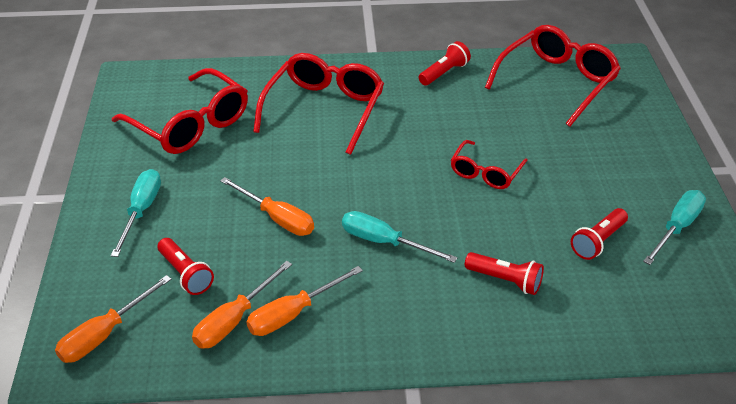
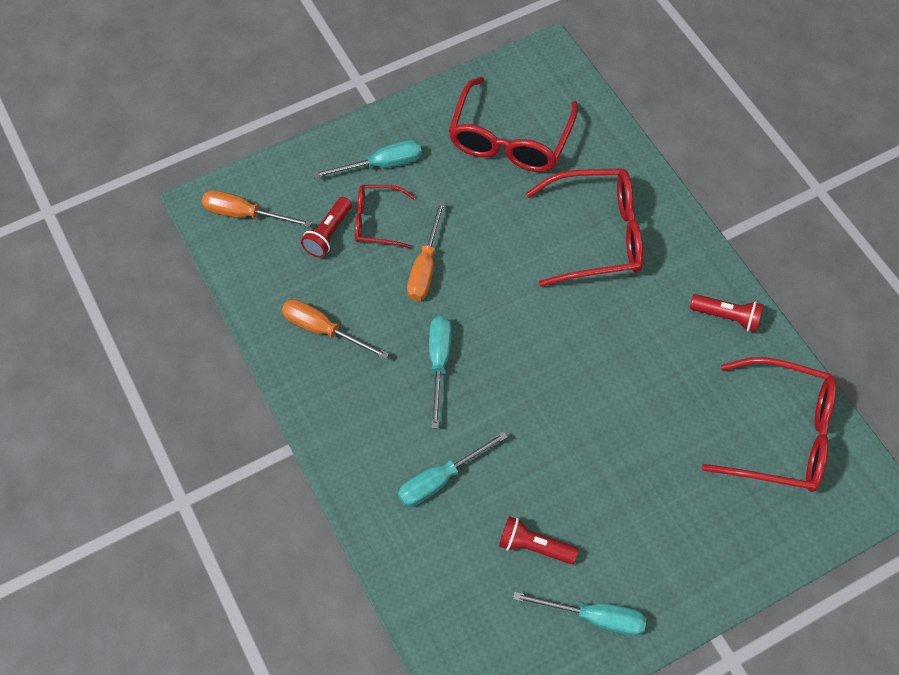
camera: 65 degrees right, 20 degrees up
orange screwdriver [192,261,292,349] -> none
red glasses [451,140,528,189] -> red glasses moved to [355,185,416,249]
red flashlight [465,252,544,295] -> turquoise screwdriver [398,431,508,507]

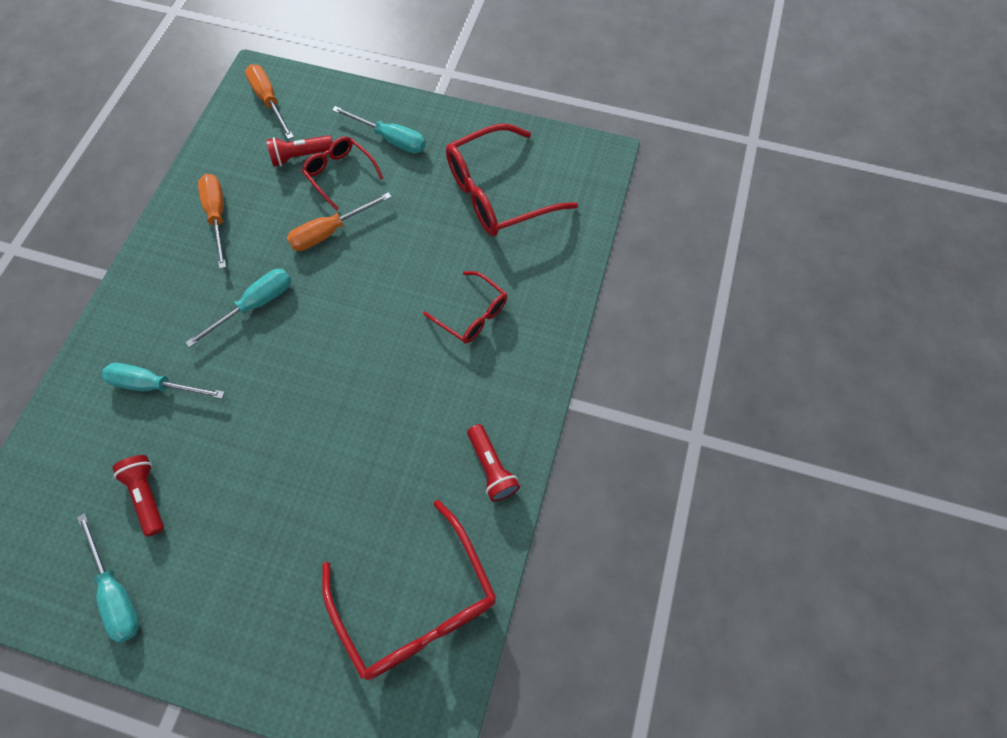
camera: 45 degrees right, 5 degrees up
red glasses [526,168,643,287] -> red glasses [423,271,507,344], size x0.56

